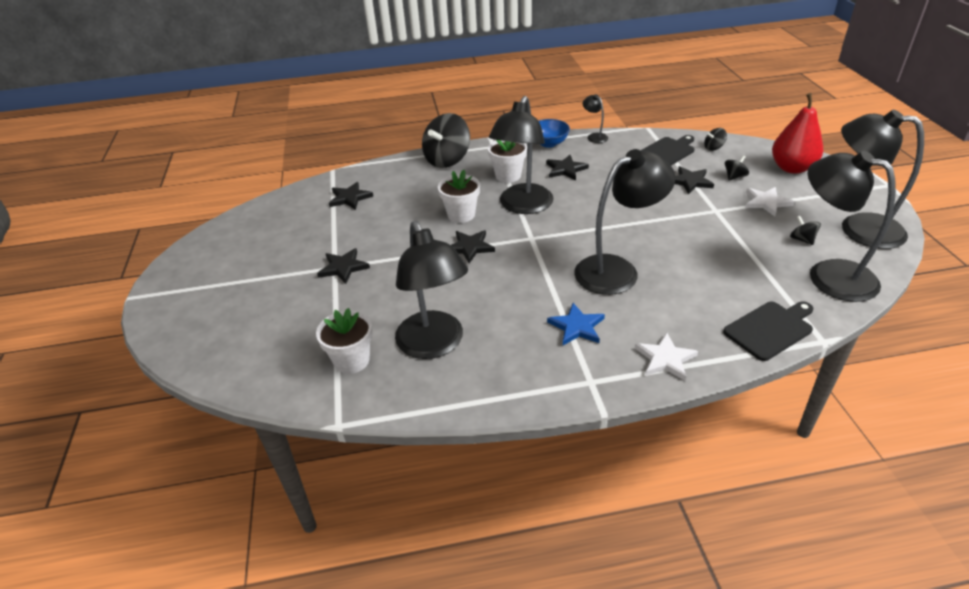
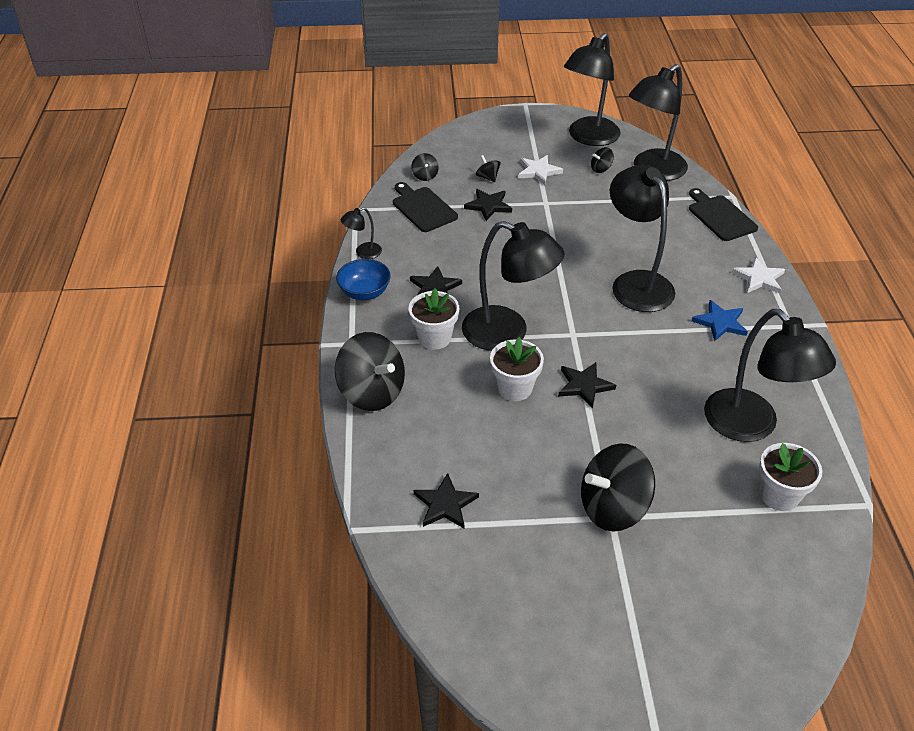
camera: 85 degrees left, 5 degrees up
black star [317,248,370,284] -> black spinning top [581,443,655,532]
black lamp [395,221,468,359] -> black lamp turned 75 degrees clockwise [704,309,836,442]
red pear [772,93,823,174] -> none

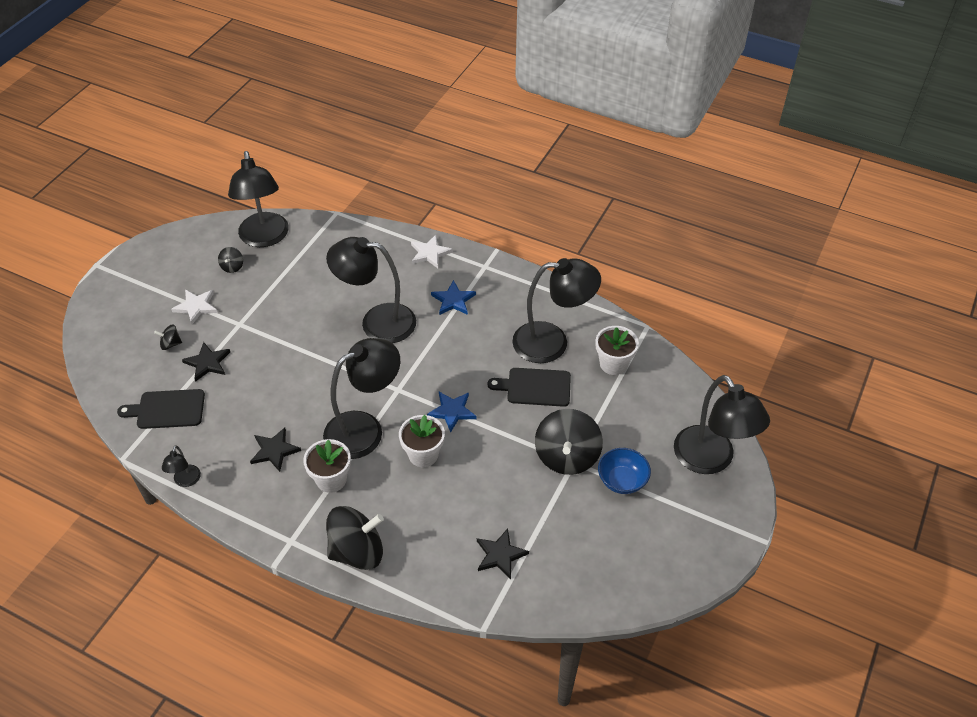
camera: 60 degrees left, 5 degrees up
blue bowl [336,259,391,300] -> blue bowl moved to [598,448,651,494]
black spinning top [411,153,439,181] -> none
black star [558,362,616,409] -> blue star [427,392,477,433]
black lamp [564,33,621,146] -> black lamp moved to [674,375,770,474]
black cutting board [689,188,758,241] -> black cutting board moved to [487,368,571,407]

